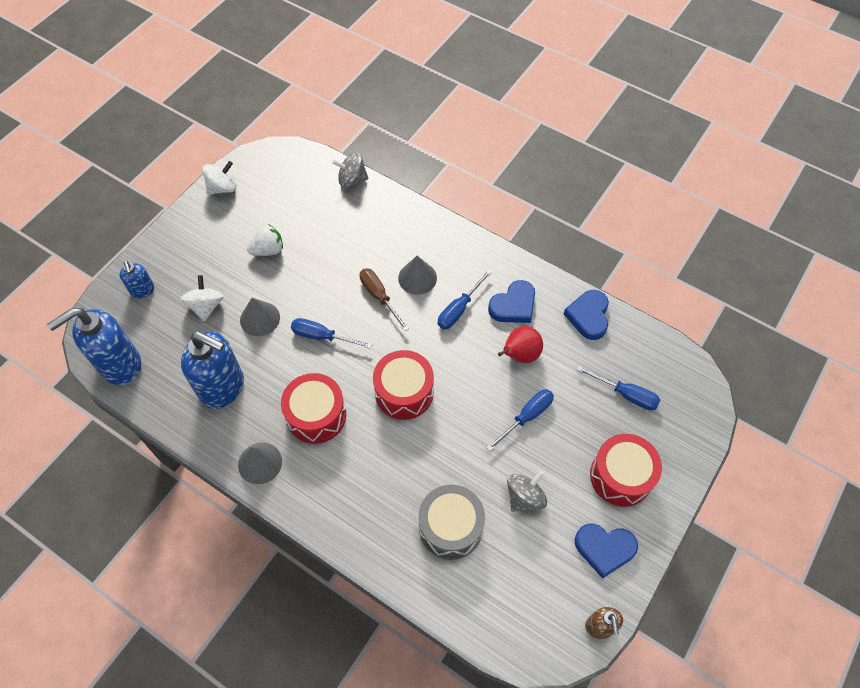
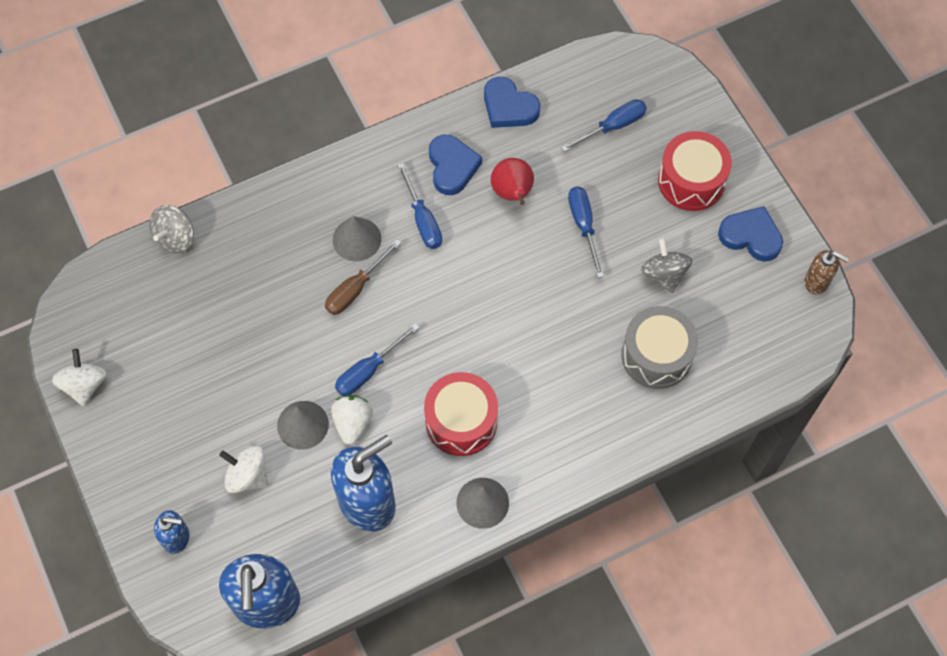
camera: 60 degrees left, 5 degrees up
white strawberry [247,224,283,256] -> white strawberry moved to [331,395,373,445]
brown screwdriver [360,268,409,331] -> brown screwdriver turned 45 degrees counterclockwise [325,239,401,315]
red drum [373,350,434,420] -> none
blue heart [574,523,638,579] -> blue heart turned 105 degrees counterclockwise [718,206,783,262]

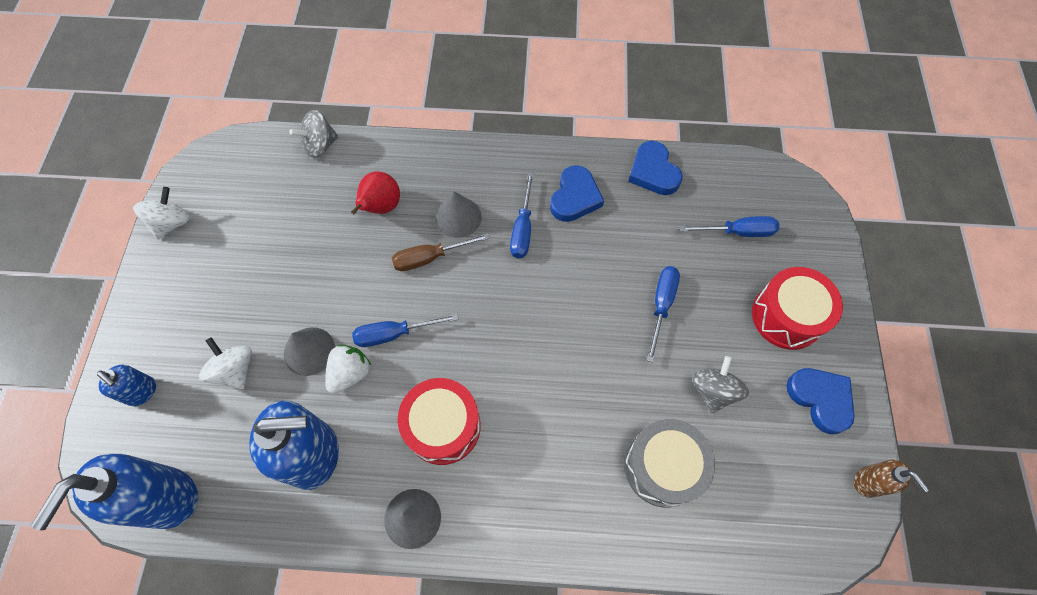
camera: 30 degrees right, 0 degrees up
red pear [491,158,534,205] -> red pear moved to [351,171,400,215]

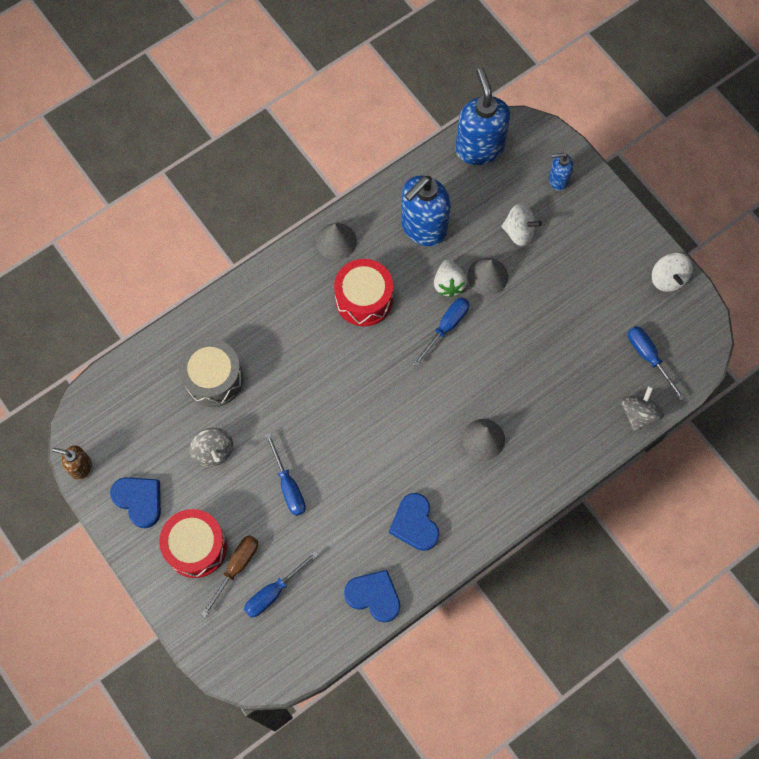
camera: 140 degrees right, 5 degrees up
red pear [351,171,400,215] -> none
brown screwdriver [392,233,490,271] -> brown screwdriver moved to [201,535,258,618]
blue screwdriver [510,172,534,258] -> blue screwdriver moved to [628,326,685,400]
blue heart [786,368,855,434] -> blue heart turned 150 degrees counterclockwise [110,477,161,528]

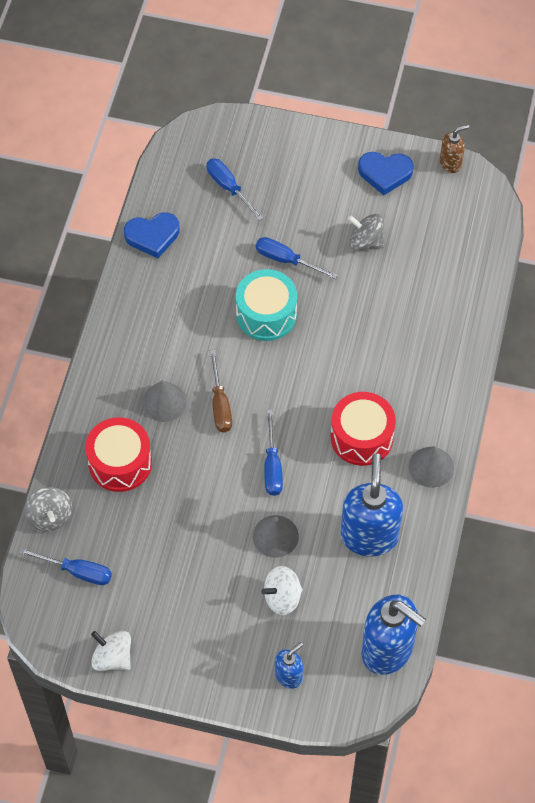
camera: 140 degrees right, 10 degrees down
red drum [159,509,227,578] -> red drum moved to [85,417,152,492]
grey drum [179,339,243,407] -> none
brown screwdriver [201,535,258,618] -> brown screwdriver moved to [210,350,232,432]
blue screwdriver [244,550,319,618] -> blue screwdriver turned 45 degrees counterclockwise [207,158,263,221]
blue heart [389,493,439,551] -> none
white strawberry [434,259,467,297] -> none
none -> turquoise drum [236,269,297,341]

